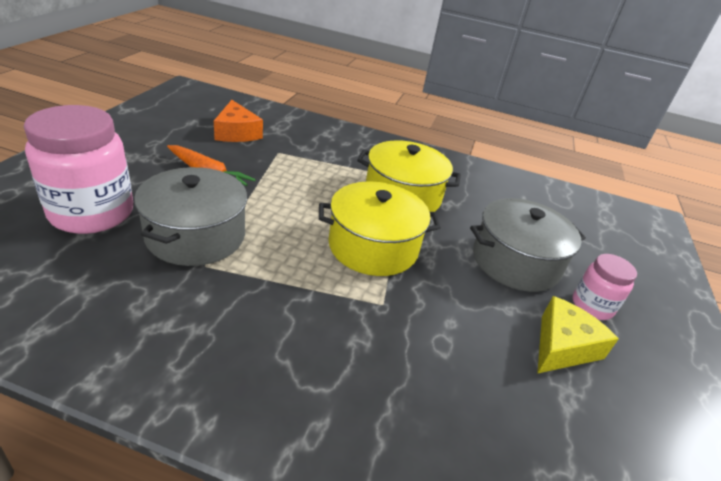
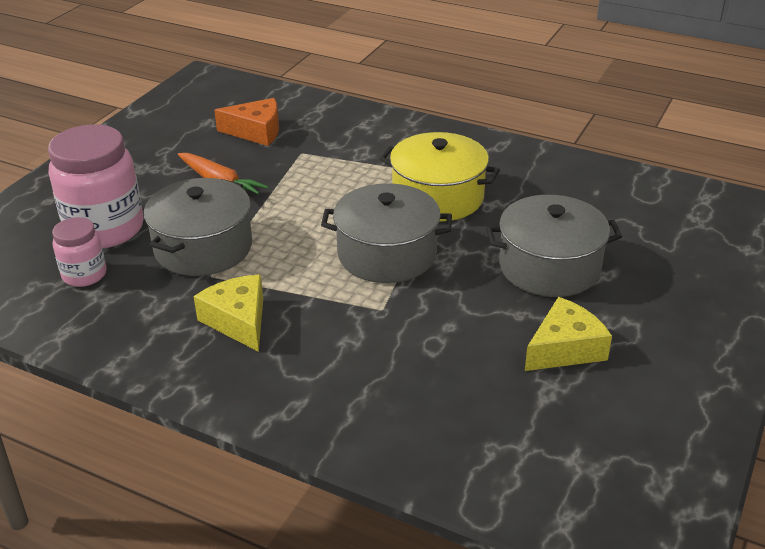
camera: 15 degrees right, 0 degrees up
orange cheese [214,100,263,142] -> orange cheese turned 75 degrees counterclockwise [214,98,279,146]
yellow pot [319,181,441,276] -> grey pot [321,183,452,283]
pink jar [573,254,637,320] -> pink jar moved to [52,217,107,287]
none -> yellow cheese [193,275,263,352]

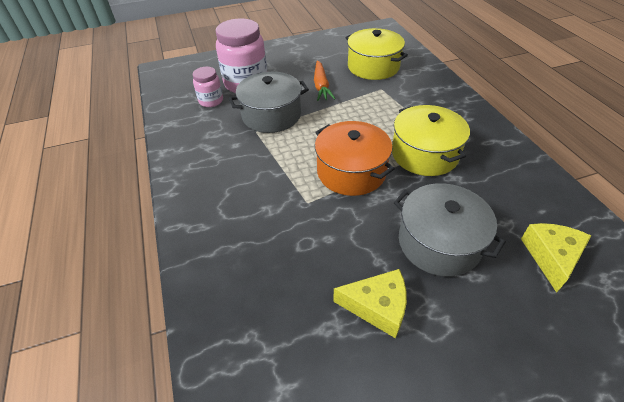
camera: 45 degrees right, 10 degrees up
yellow cheese [193,275,263,352] -> yellow cheese moved to [521,223,591,293]
orange cheese [214,98,279,146] -> yellow pot [346,28,408,80]
grey pot [321,183,452,283] -> orange pot [315,121,395,196]

